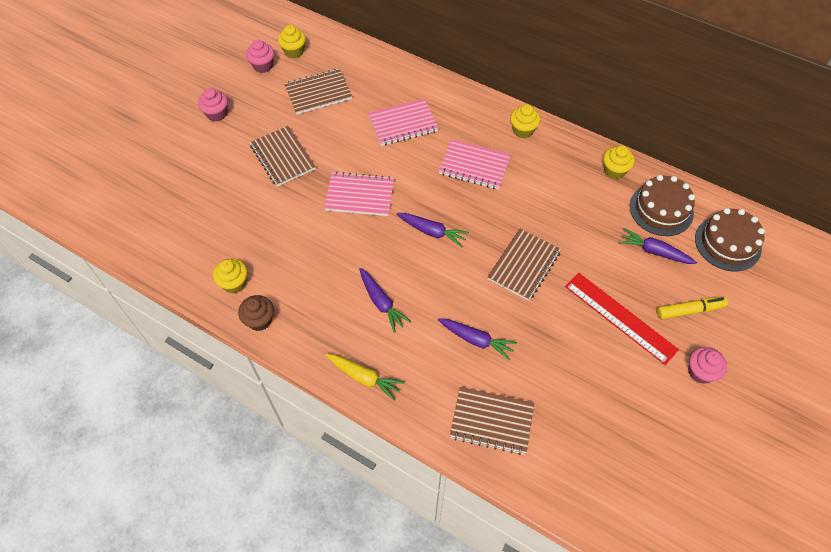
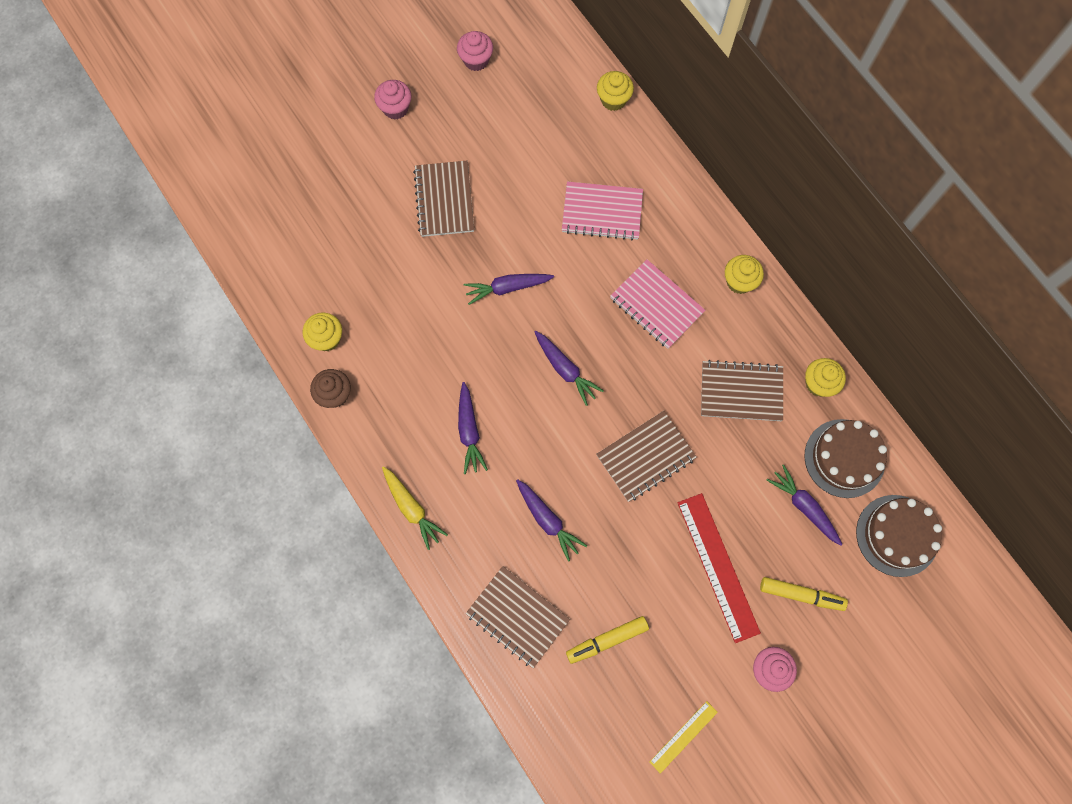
camera: 25 degrees right, 15 degrees up
yellow cupcake [278,25,306,58] -> yellow cupcake moved to [597,71,634,111]
brown notebook [284,69,352,114] -> brown notebook moved to [701,360,783,421]
pink notebook [324,172,394,216] -> purple carrot [464,274,554,305]
none -> yellow marker [566,616,649,664]
none -> yellow ruler [649,701,718,774]

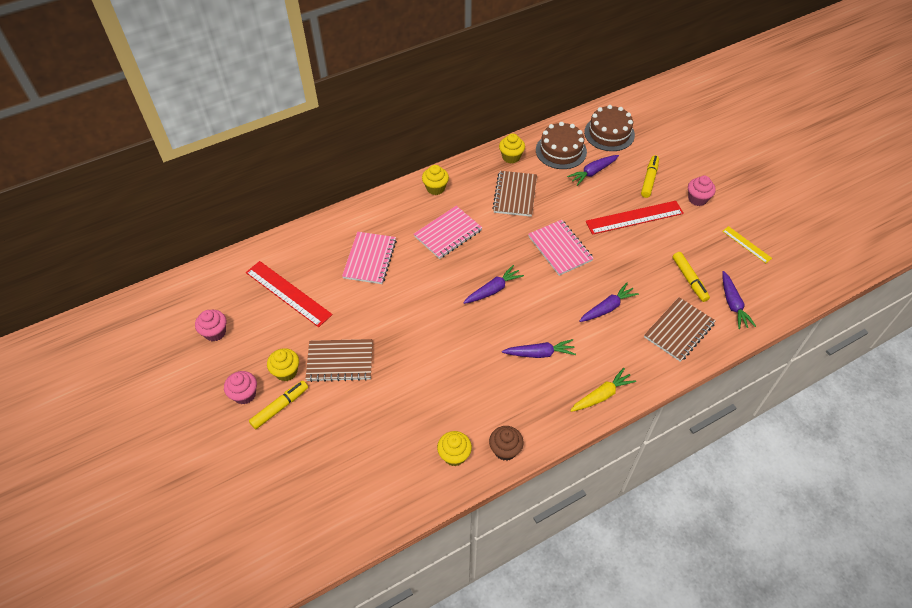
camera: 85 degrees left, 20 degrees down
purple carrot [464,274,554,305] -> purple carrot moved to [722,271,756,329]
brown notebook [596,411,697,502] -> pink notebook [528,220,594,276]
yellow cupcake [597,71,634,111] -> yellow cupcake moved to [267,348,299,381]
none -> red ruler [246,261,333,327]
none -> yellow marker [249,381,308,429]

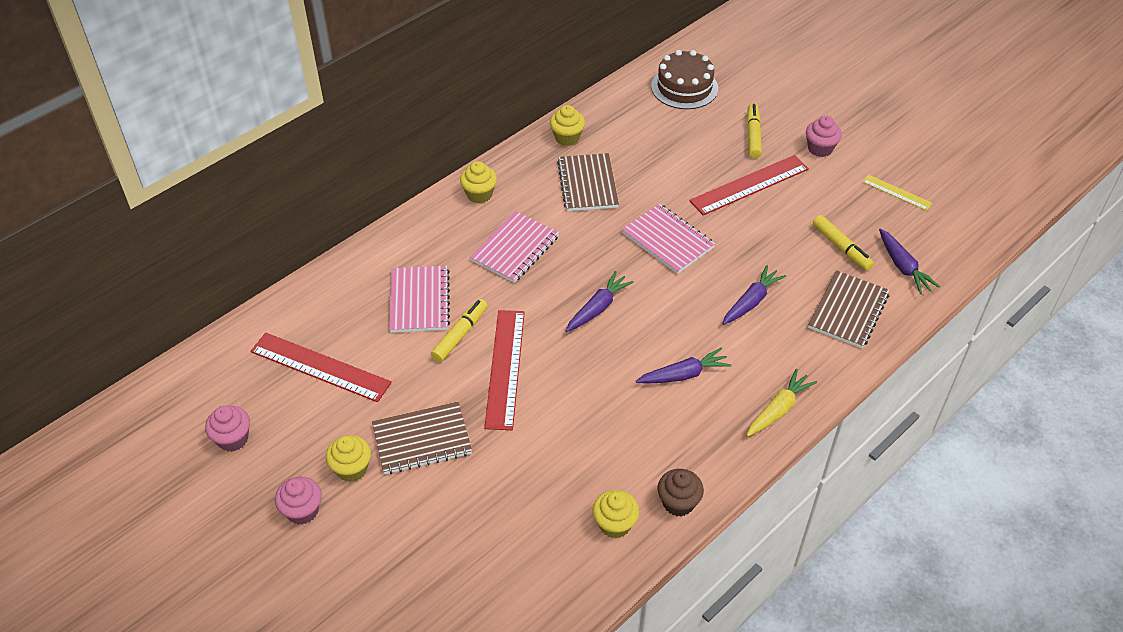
camera: 15 degrees left, 5 degrees down
yellow marker [249,381,308,429] -> yellow marker moved to [431,299,488,362]
brown cake [536,122,587,169] -> none
purple carrot [567,155,619,186] -> none
none -> red ruler [484,310,525,430]

